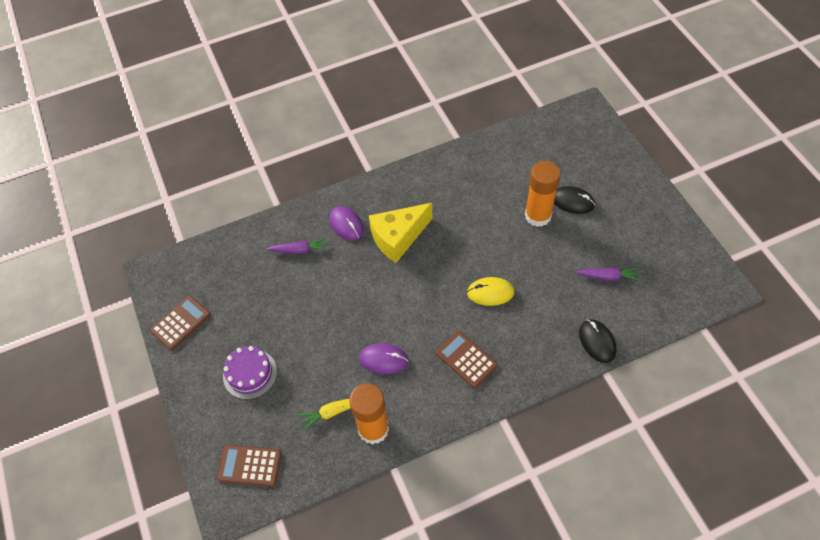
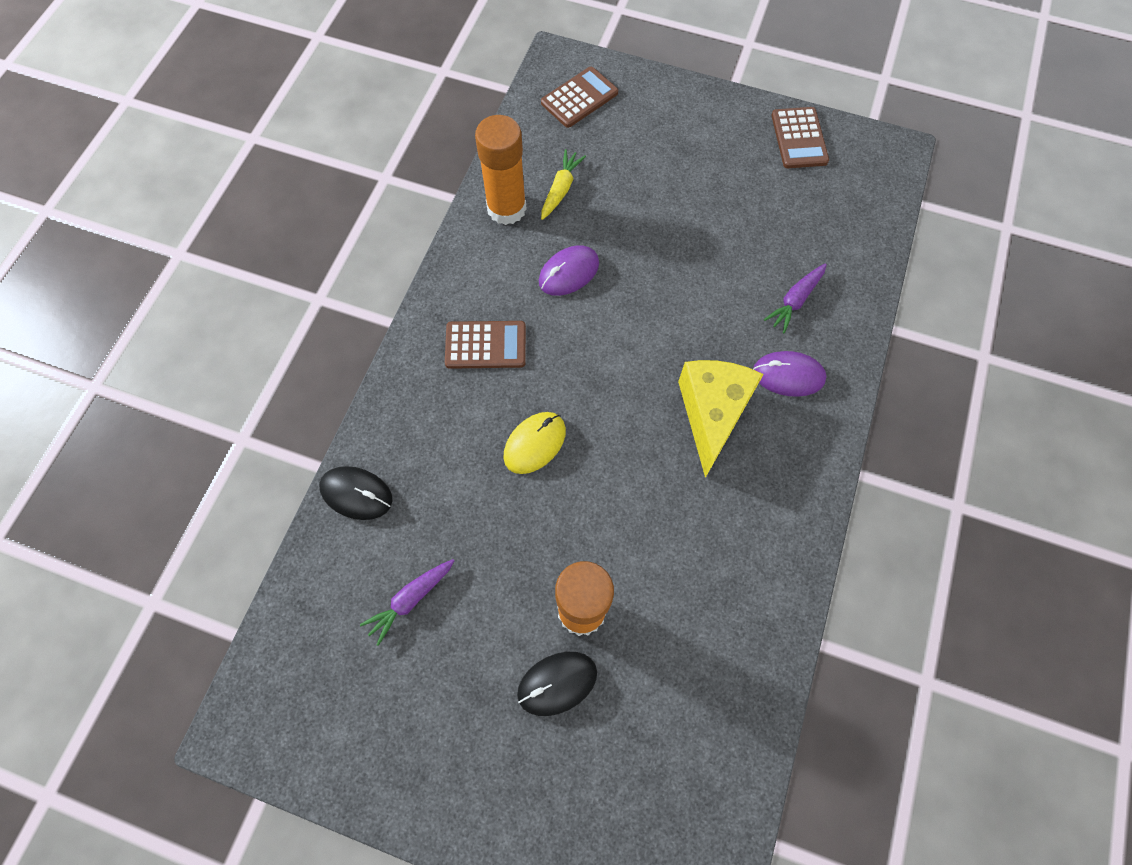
camera: 130 degrees right, 10 degrees up
purple cake [223,346,277,399] -> none

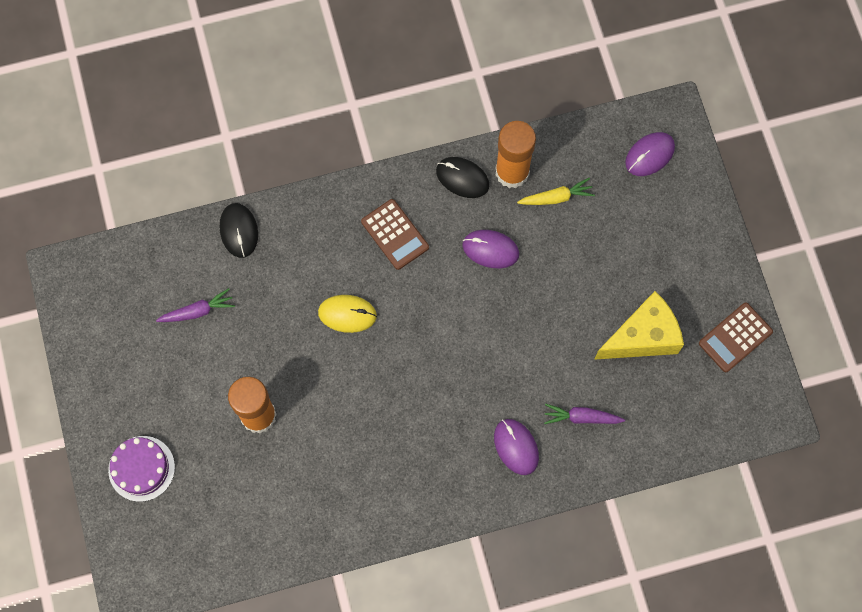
camera: 55 degrees right, 5 degrees up
purple carrot [360,559,454,646] -> purple carrot turned 150 degrees clockwise [156,288,235,322]
black mouse [517,652,597,716] -> black mouse moved to [436,157,489,198]
brown calculator [541,67,618,128] -> purple mouse [625,132,675,176]
yellow cheese [678,360,764,478] -> yellow cheese moved to [594,291,684,360]
none -> purple cake [108,436,175,502]

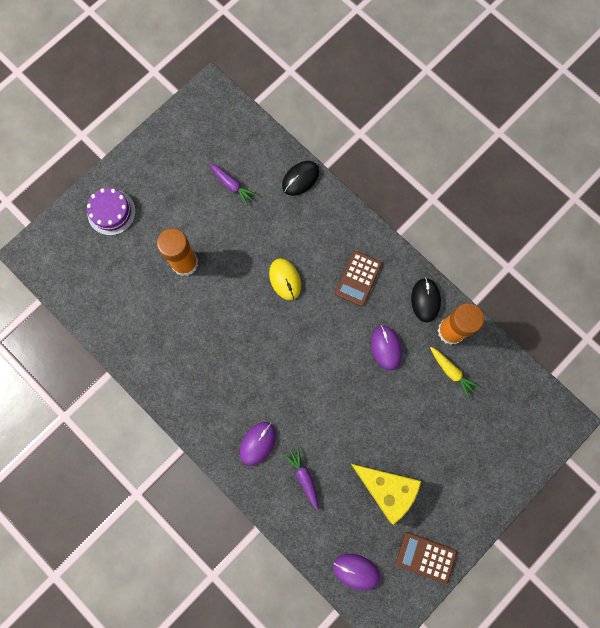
camera: 60 degrees right, 5 degrees up
purple mouse [625,132,675,176] -> purple mouse moved to [333,554,380,590]

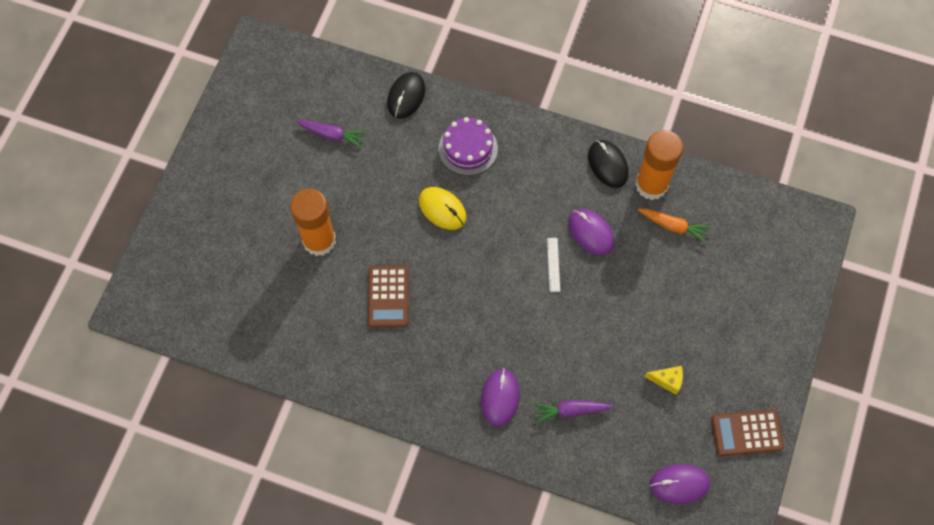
camera: 25 degrees left, 10 degrees down
purple cake [87,188,136,235] -> purple cake moved to [439,117,498,175]
purple carrot [283,447,319,510] -> purple carrot turned 45 degrees counterclockwise [533,400,613,423]
brown calculator [335,251,382,307] -> brown calculator moved to [368,266,409,327]
yellow cheese [351,464,421,525] -> yellow cheese [644,366,683,395], size x0.43
yellow carrot [430,347,480,398] -> orange carrot [638,209,712,244]
none -> white ruler [547,238,560,292]

